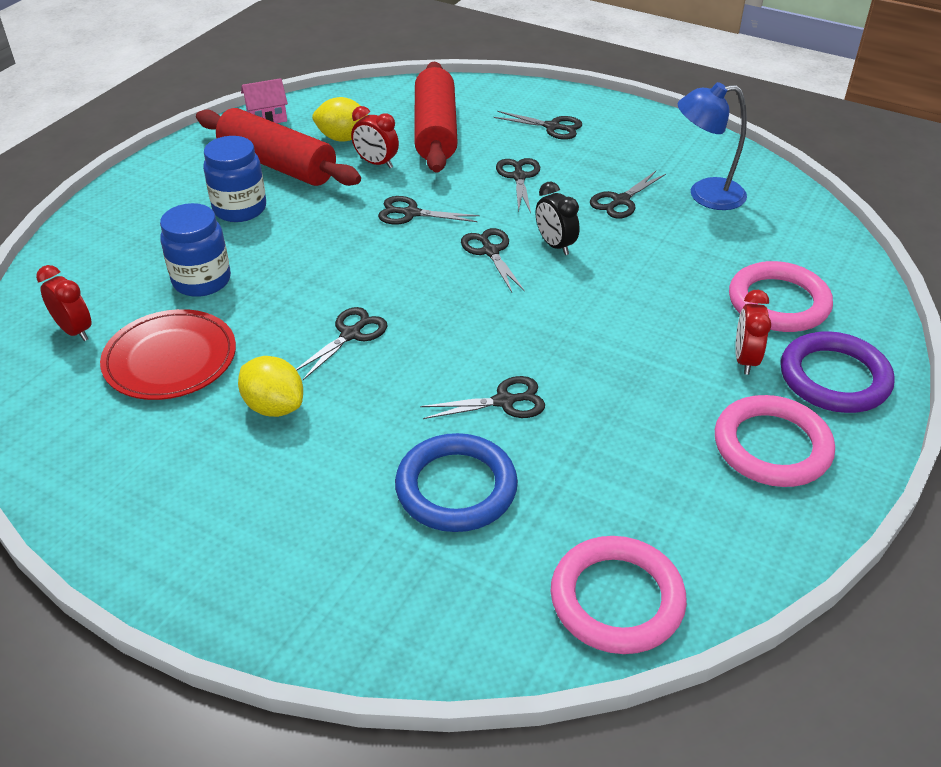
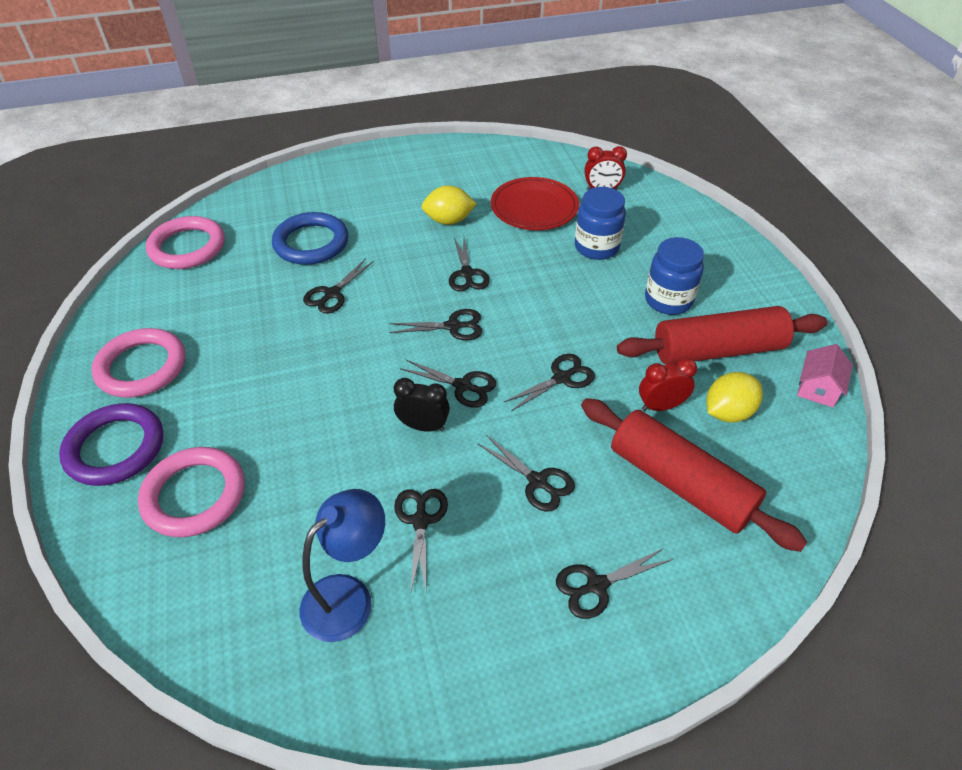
camera: 135 degrees right, 5 degrees up
red clock [735,290,771,375] -> none
none -> black scissors [390,309,482,340]

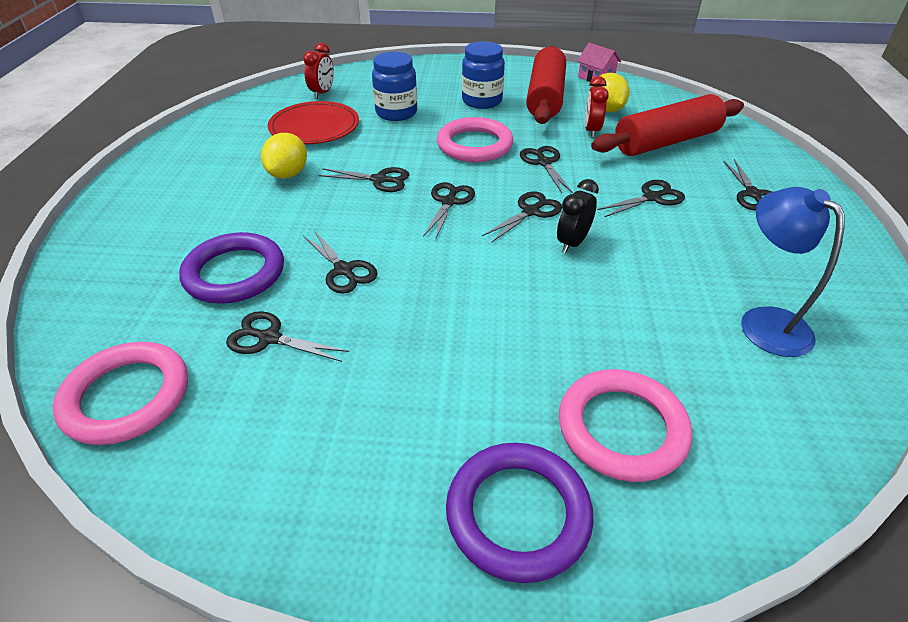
camera: 70 degrees left, 5 degrees down
pink ring [92,328,185,398] -> pink ring moved to [437,117,513,162]
blue ring [272,212,348,265] -> purple ring [179,232,284,304]
black scissors [394,489,448,591] -> black scissors moved to [226,311,349,362]

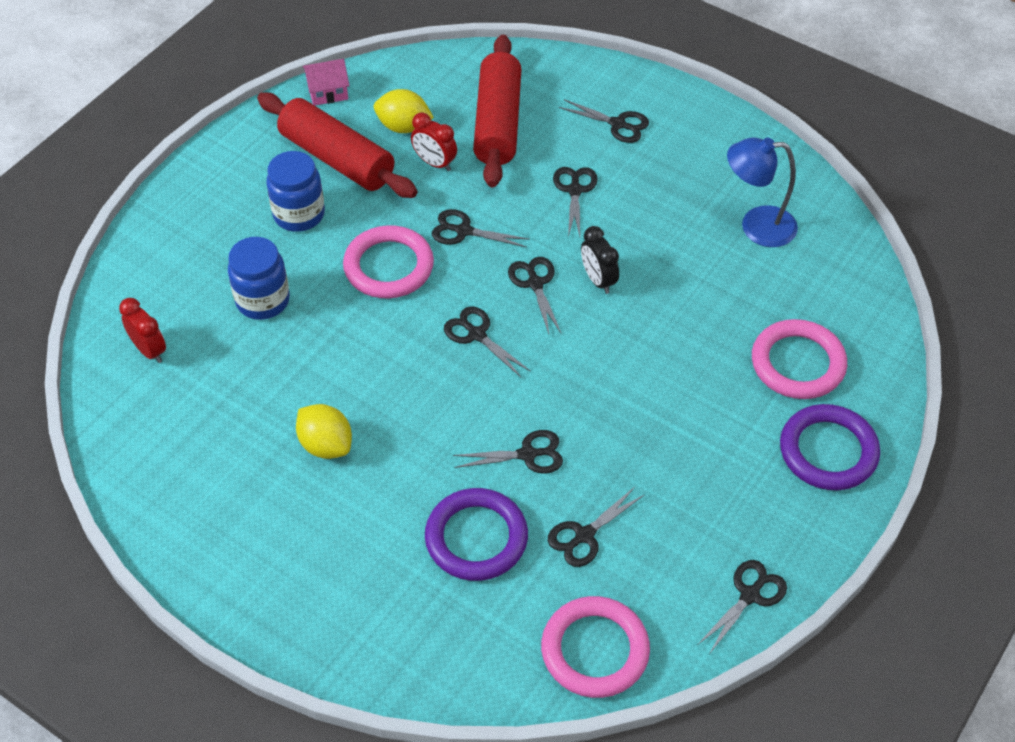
camera: 60 degrees left, 10 degrees up
red plate [268,101,359,144] -> none
black scissors [319,167,409,192] -> black scissors moved to [698,560,787,653]

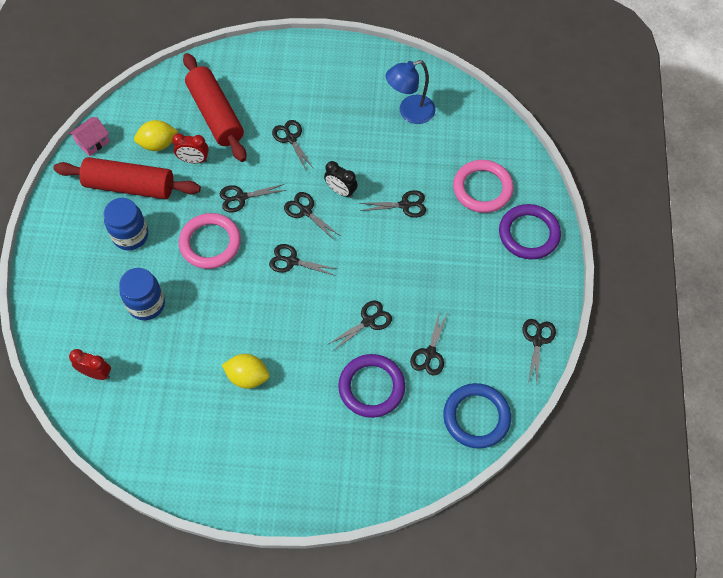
camera: 30 degrees left, 10 degrees up
pink ring [541,596,650,698] -> blue ring [443,383,511,449]
black scissors [559,99,649,143] -> black scissors moved to [359,190,426,218]

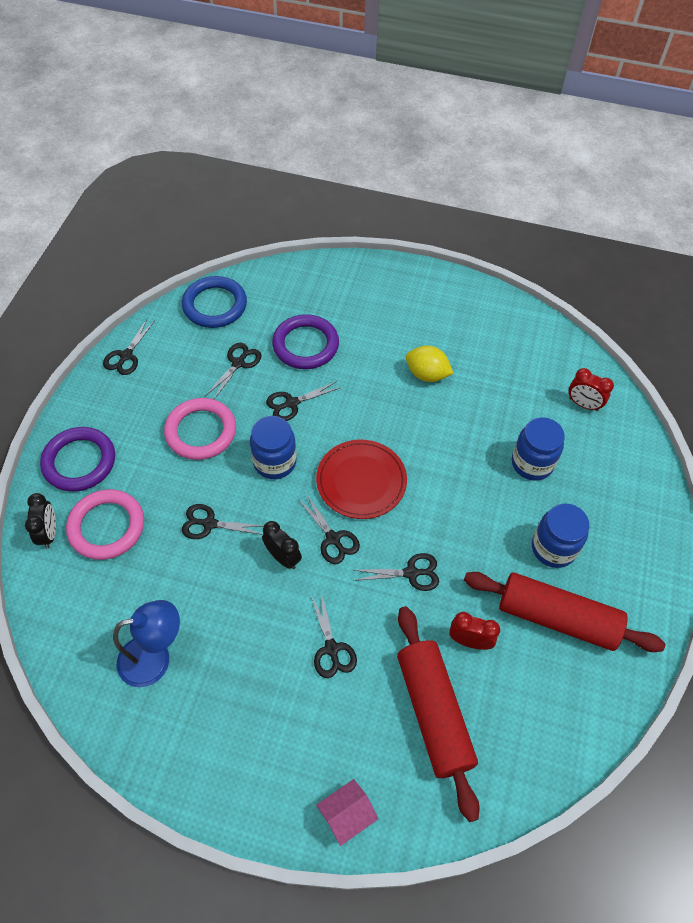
camera: 170 degrees left, 5 degrees down
pink house [69,117,110,156] -> pink house moved to [316,779,378,846]
yellow lemon [134,120,178,151] -> none
pink ring [179,213,241,269] -> pink ring moved to [164,398,236,460]
black scissors [269,244,337,276] -> red plate [316,440,407,519]
none -> black clock [25,493,56,549]
none -> blue jar [250,416,297,479]

